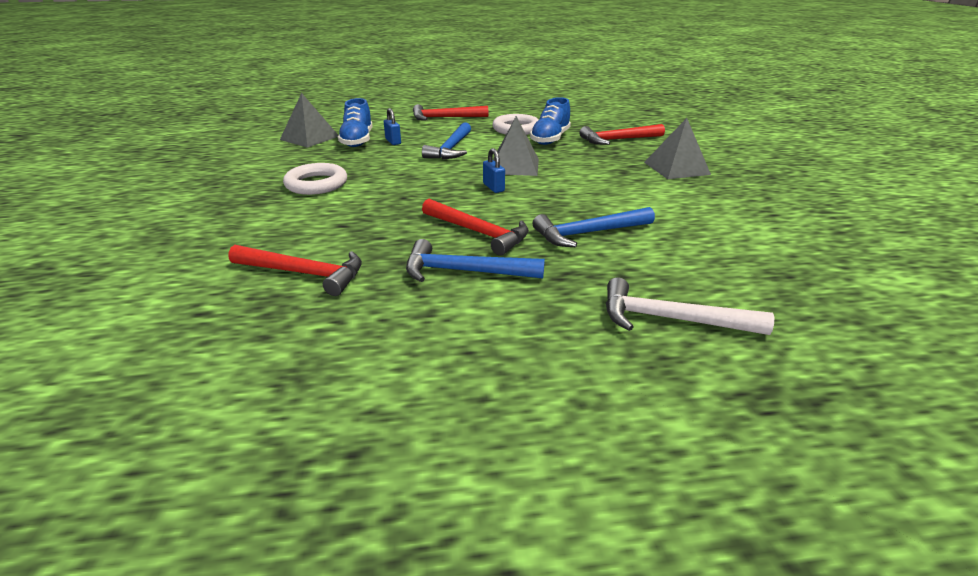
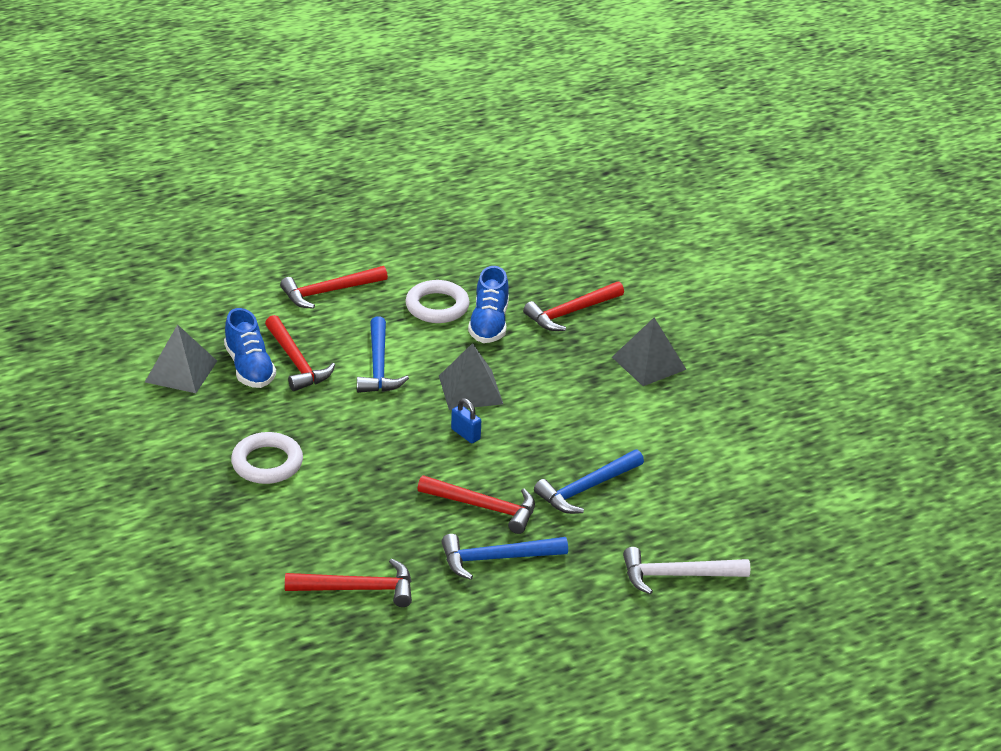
camera: 20 degrees left, 5 degrees up
blue padlock [384,108,401,145] -> red hammer [265,315,335,391]

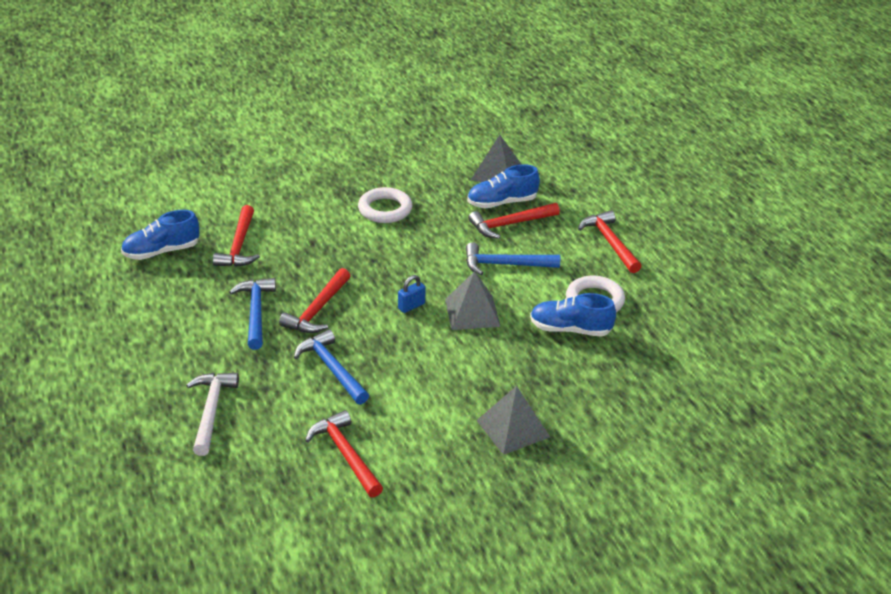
camera: 95 degrees right, 0 degrees up
red hammer [523,281,624,331] -> red hammer moved to [305,410,383,497]
none -> blue shoe [121,210,199,260]

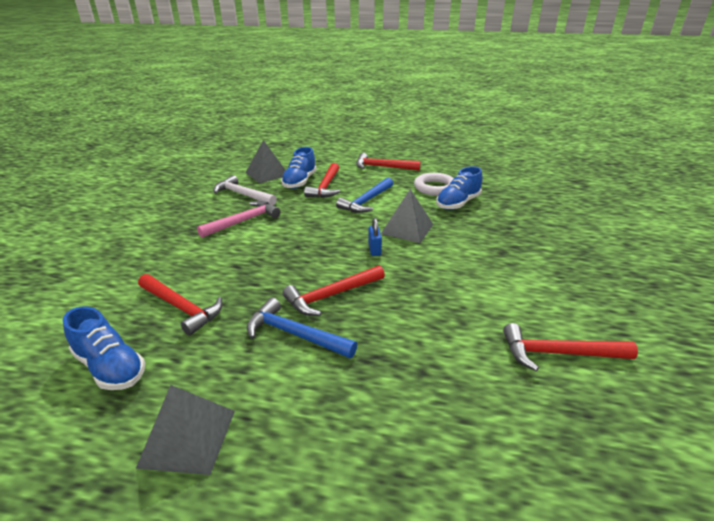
camera: 55 degrees left, 5 degrees down
blue shoe [121,210,199,260] -> blue shoe turned 60 degrees counterclockwise [63,306,145,390]
white hammer [186,373,239,456] -> white hammer moved to [213,175,277,205]
red hammer [279,268,350,333] -> red hammer turned 90 degrees clockwise [283,265,385,316]
blue hammer [294,329,369,405] -> none
white ring [358,187,412,223] -> pink hammer [197,201,280,238]
grey pyramid [476,386,550,455] -> grey pyramid moved to [136,385,235,475]

